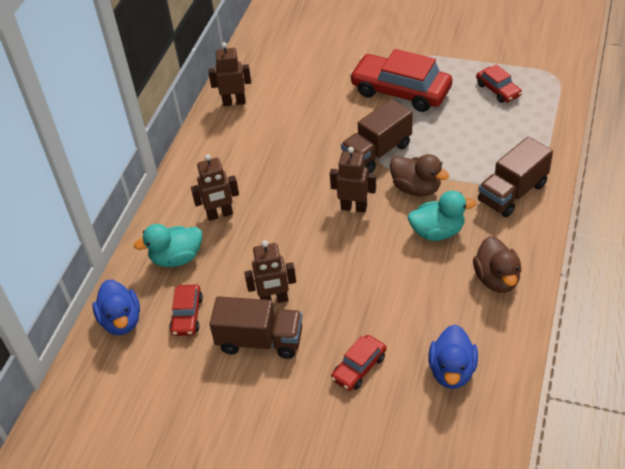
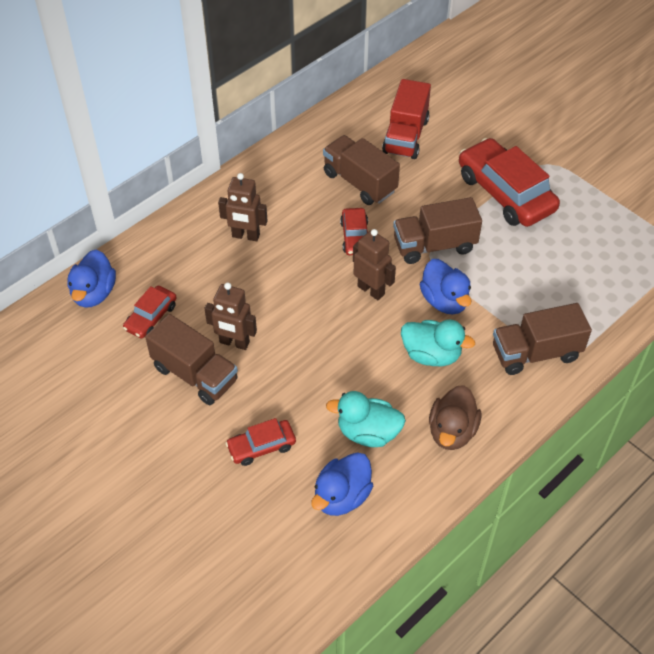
camera: 25 degrees right, 5 degrees up
turquoise duck [134,224,202,267] -> turquoise duck moved to [326,391,406,447]
brown robot [208,42,251,106] -> none
brown duck [390,154,449,197] -> blue duck [420,259,472,315]
red car [476,64,522,103] -> red car moved to [340,208,368,255]
none -> brown truck [323,135,400,205]
none -> red truck [382,79,431,159]

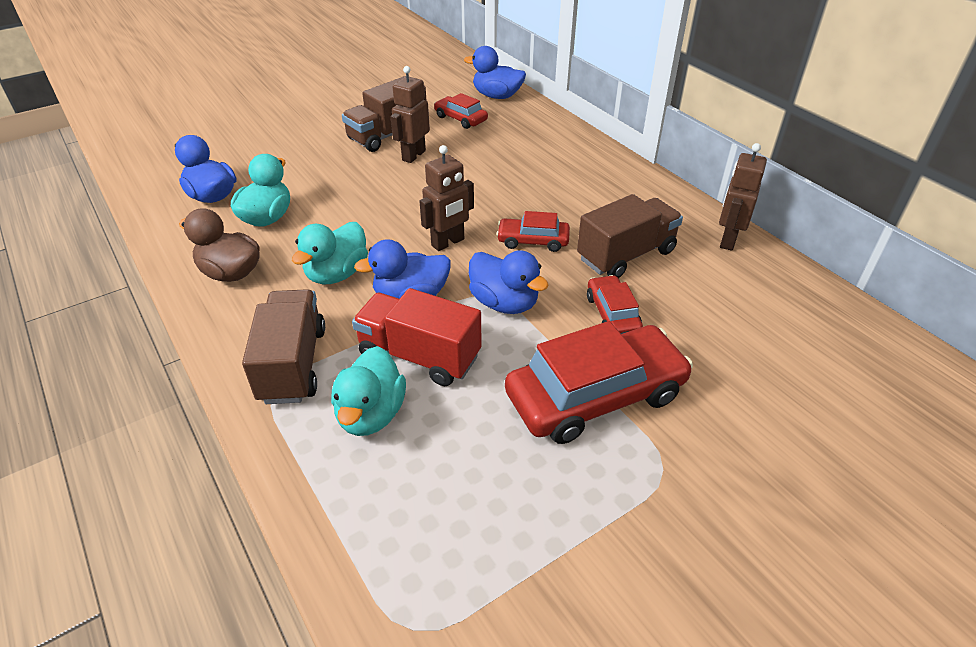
camera: 100 degrees right, 10 degrees down
brown robot [218,173,267,241] -> brown robot moved to [719,143,767,251]
red car [226,418,296,466] -> red car moved to [587,275,643,333]
red truck [382,79,431,159] -> red truck moved to [352,288,481,386]
brown truck [393,197,482,264] -> blue duck [469,250,549,314]
none -> turquoise duck [331,346,406,436]

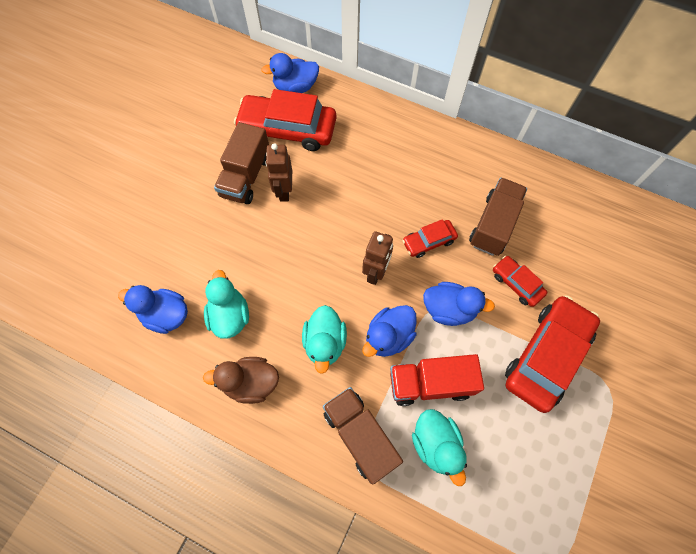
camera: 30 degrees left, 25 degrees up
red car [434,93,488,129] -> red car [234,89,336,151], size x1.98
brown robot [719,143,767,251] -> none

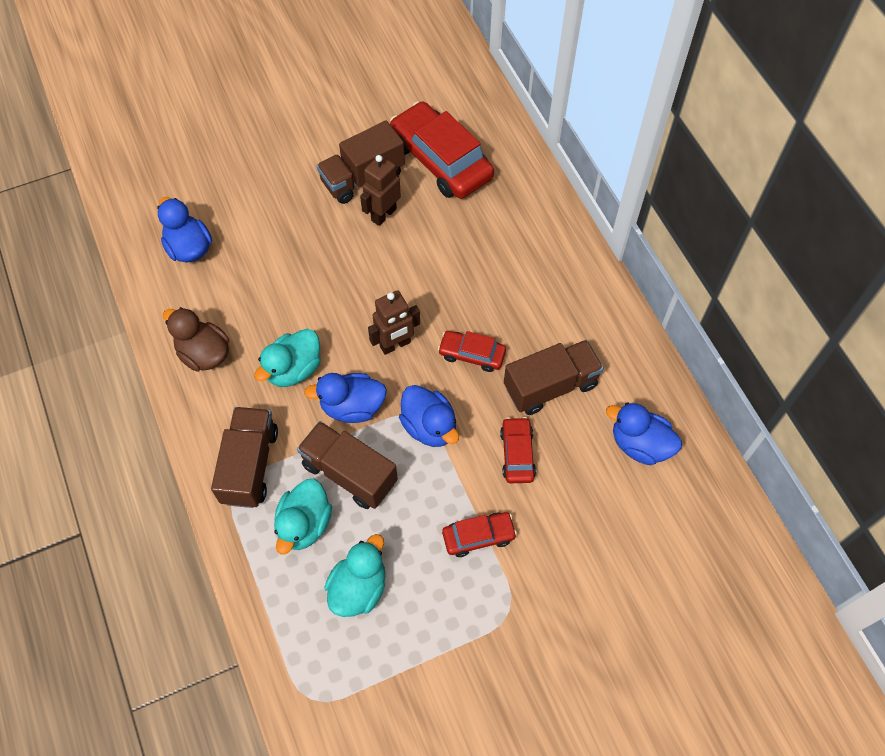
camera: 40 degrees right, 5 degrees down
turquoise duck [204,270,249,338] -> turquoise duck moved to [324,534,385,617]
blue duck [261,53,319,93] -> blue duck moved to [606,403,682,465]
red truck [390,354,484,406] -> brown truck [297,421,398,509]
red car [505,296,600,413] -> red car [442,512,517,557], size x0.51

